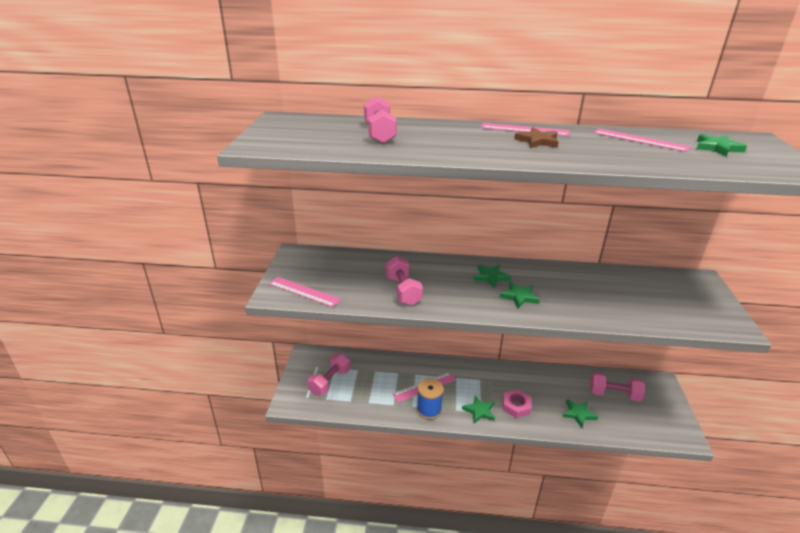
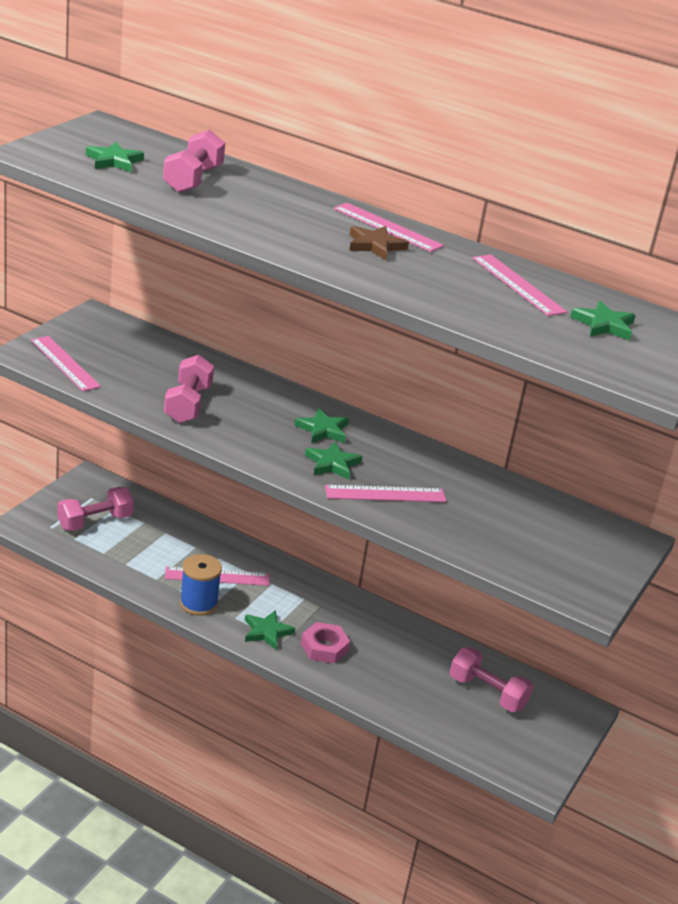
camera: 20 degrees right, 0 degrees up
green star [562,399,598,428] -> green star moved to [86,142,144,172]
none -> pink ruler [325,485,446,502]

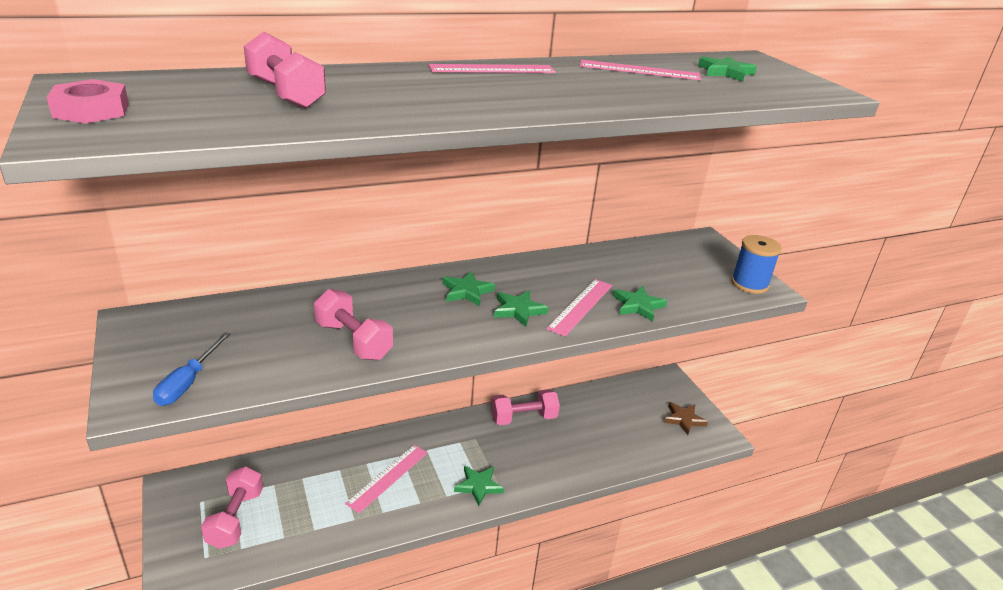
camera: 50 degrees left, 0 degrees up
pink ruler [31,336,101,391] -> blue screwdriver [153,332,231,406]
green star [86,142,144,172] -> green star moved to [613,286,667,322]
blue spool [180,554,222,616] -> blue spool moved to [731,235,782,294]
pink nut [301,622,350,664] -> pink nut moved to [47,79,129,124]
brown star [349,226,409,260] -> brown star moved to [664,402,708,435]
pink dumbbell [450,647,533,712] -> pink dumbbell moved to [491,389,560,425]

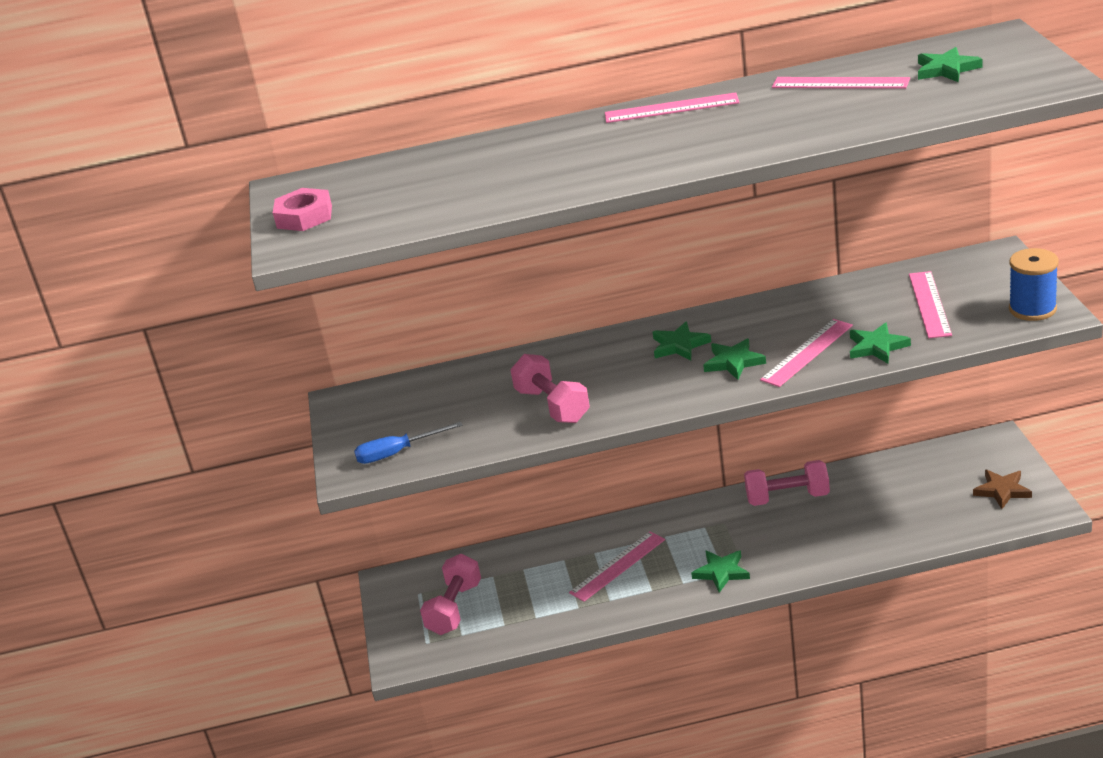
camera: 20 degrees right, 0 degrees up
blue screwdriver [153,332,231,406] -> blue screwdriver turned 45 degrees clockwise [354,422,463,464]
pink dumbbell [244,32,326,109] -> none
none -> pink ruler [909,271,952,338]

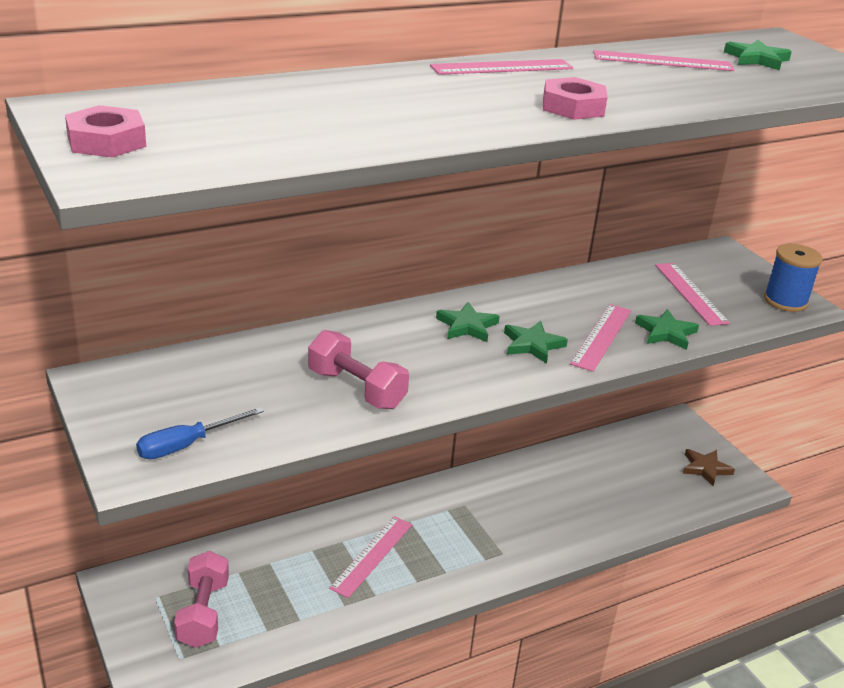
camera: 25 degrees left, 0 degrees up
green star [691,550,750,593] -> none
pink dumbbell [744,460,830,506] -> none
none -> pink nut [543,77,608,120]

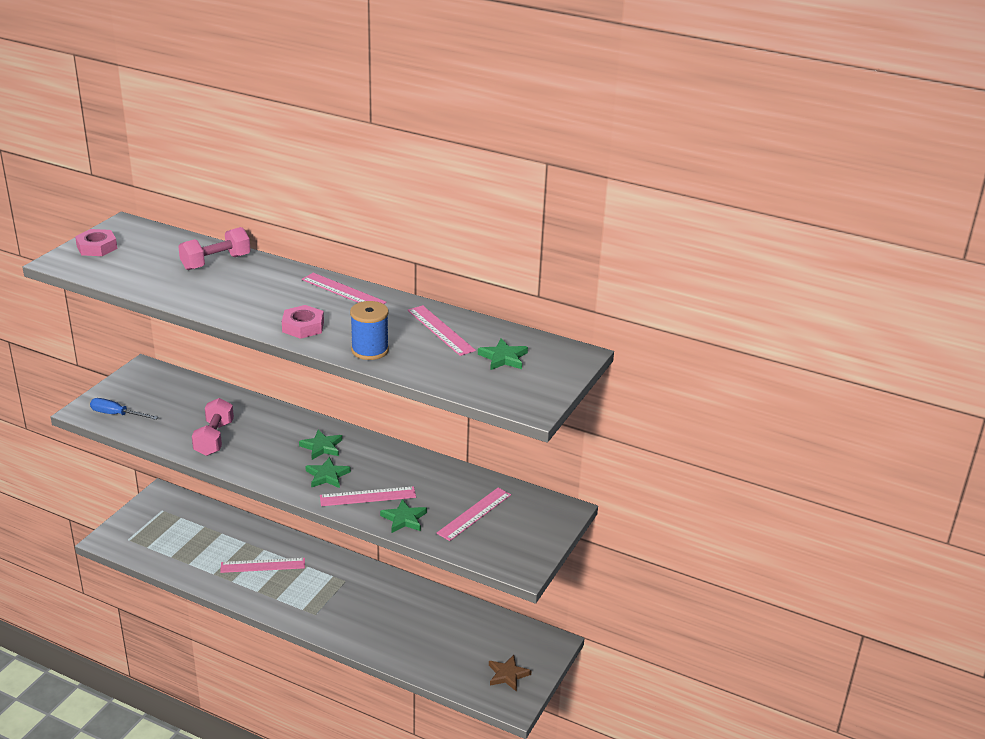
camera: 55 degrees right, 0 degrees up
pink dumbbell [174,551,229,648] -> pink dumbbell moved to [178,227,251,270]
blue spool [764,244,822,312] -> blue spool moved to [350,301,389,360]

